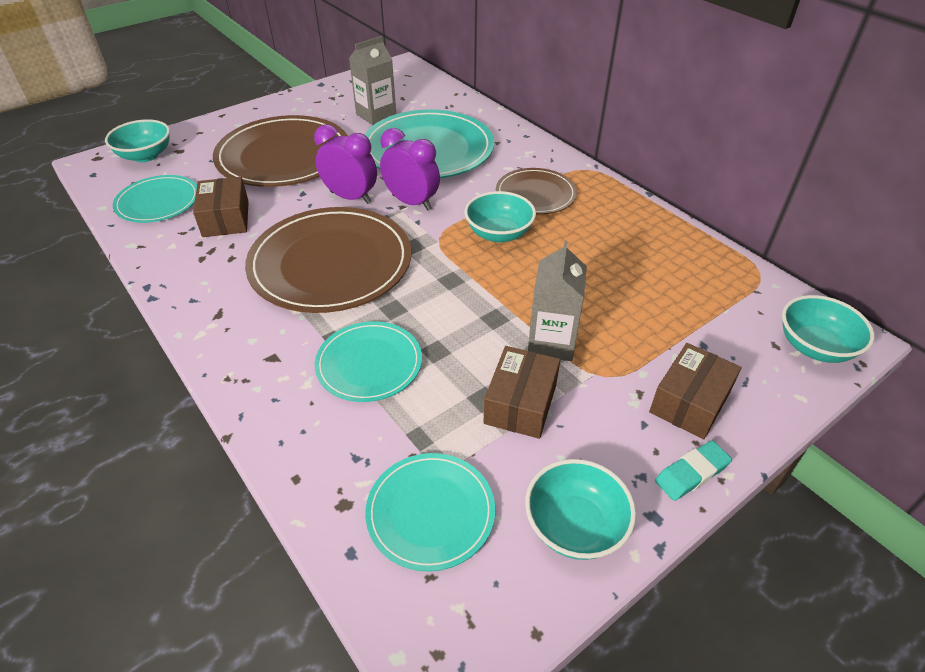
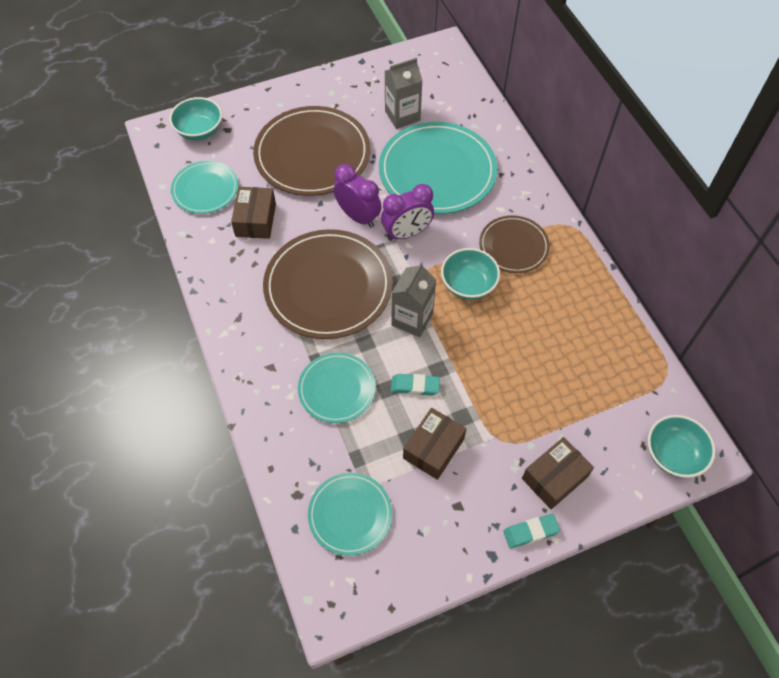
camera: 15 degrees right, 15 degrees up
purple clock [380,128,440,211] -> purple clock turned 105 degrees clockwise [381,184,434,241]
turquoise bowl [525,459,636,560] -> none
grey carton [528,241,587,361] -> grey carton moved to [392,262,436,337]
none -> turquoise eraser [391,374,440,396]

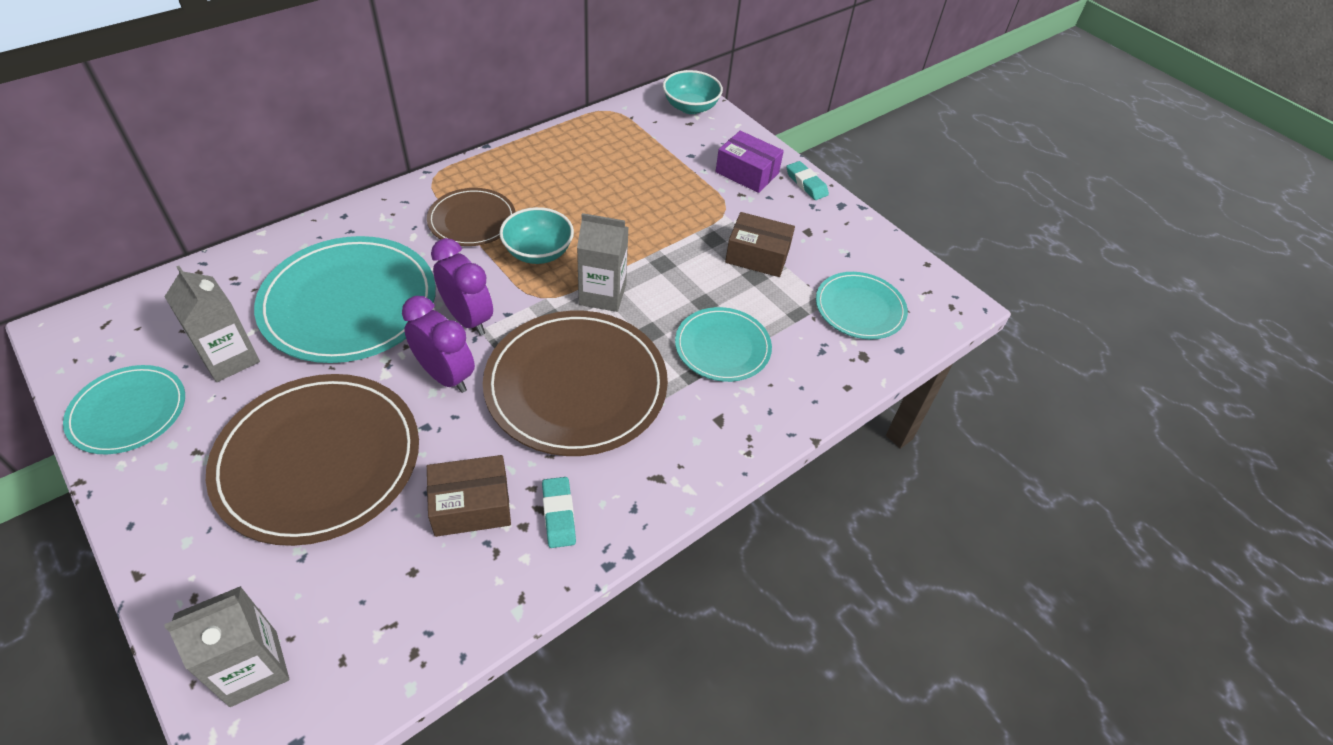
camera: 110 degrees left, 10 degrees down
turquoise bowl [169,97,222,140] -> grey carton [164,586,289,707]
turquoise plate [171,161,239,214] -> turquoise plate moved to [63,365,185,454]
purple clock [333,164,382,228] -> purple clock turned 105 degrees clockwise [402,296,475,393]
turquoise eraser [391,374,440,396] -> turquoise eraser moved to [542,477,576,548]
brown box [522,437,594,509] -> purple box [716,131,784,193]

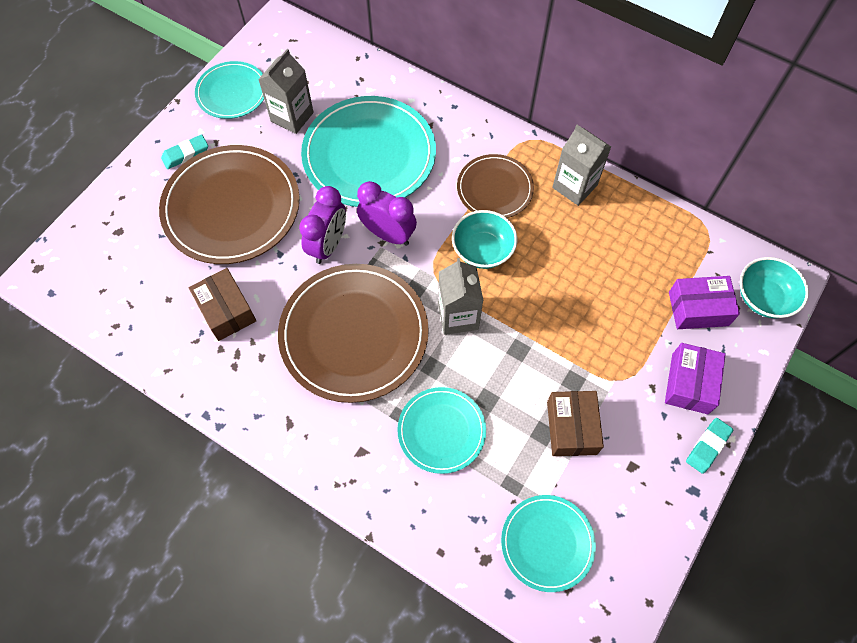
camera: 75 degrees right, 15 degrees up
grey carton [164,586,289,707] -> grey carton moved to [552,125,611,206]
purple clock [431,238,493,336] -> purple clock turned 90 degrees counterclockwise [357,181,417,246]
turquoise eraser [542,477,576,548] -> turquoise eraser moved to [161,135,208,169]
none -> purple box [669,276,740,329]

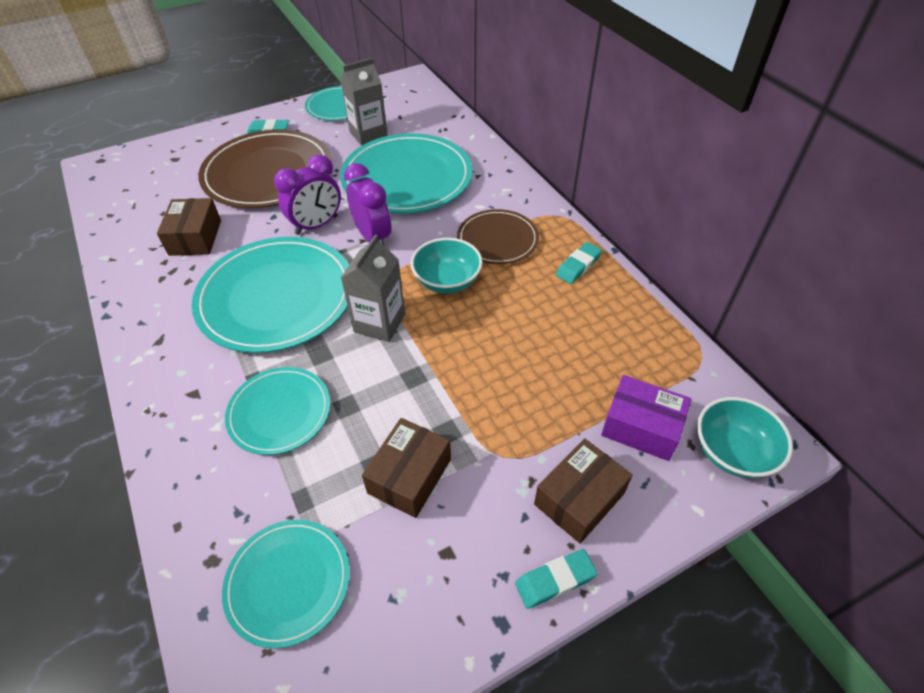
camera: 30 degrees right, 15 degrees down
brown plate [278,264,429,403] -> turquoise plate [192,237,349,353]
grey carton [552,125,611,206] -> turquoise eraser [556,242,602,284]
purple box [665,343,726,414] -> brown box [534,438,633,544]

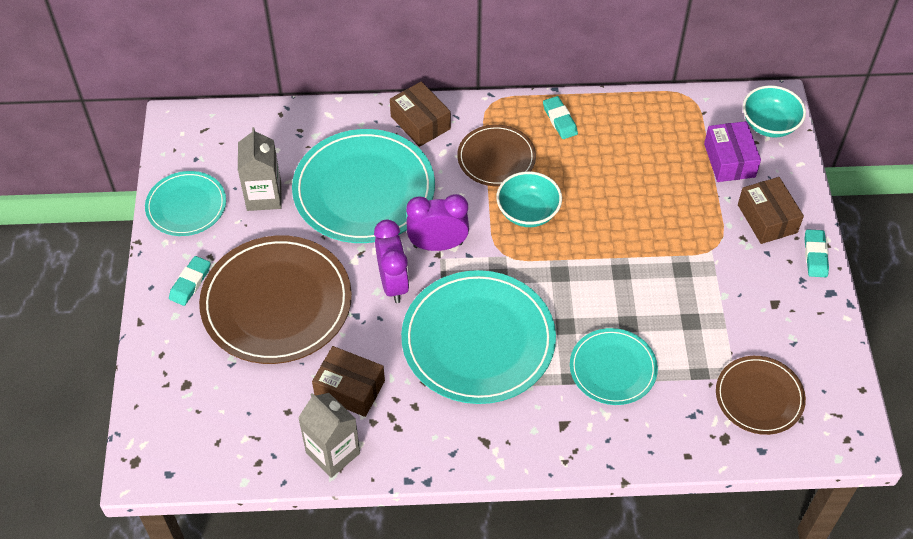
camera: 65 degrees left, 5 degrees up
turquoise plate [222,520,350,648] -> brown plate [716,356,806,435]
grey carton [341,235,405,342] -> grey carton moved to [298,393,360,478]
brown box [362,418,451,518] -> brown box moved to [390,82,451,147]
purple box [601,375,691,461] -> purple box turned 60 degrees counterclockwise [704,121,761,182]

